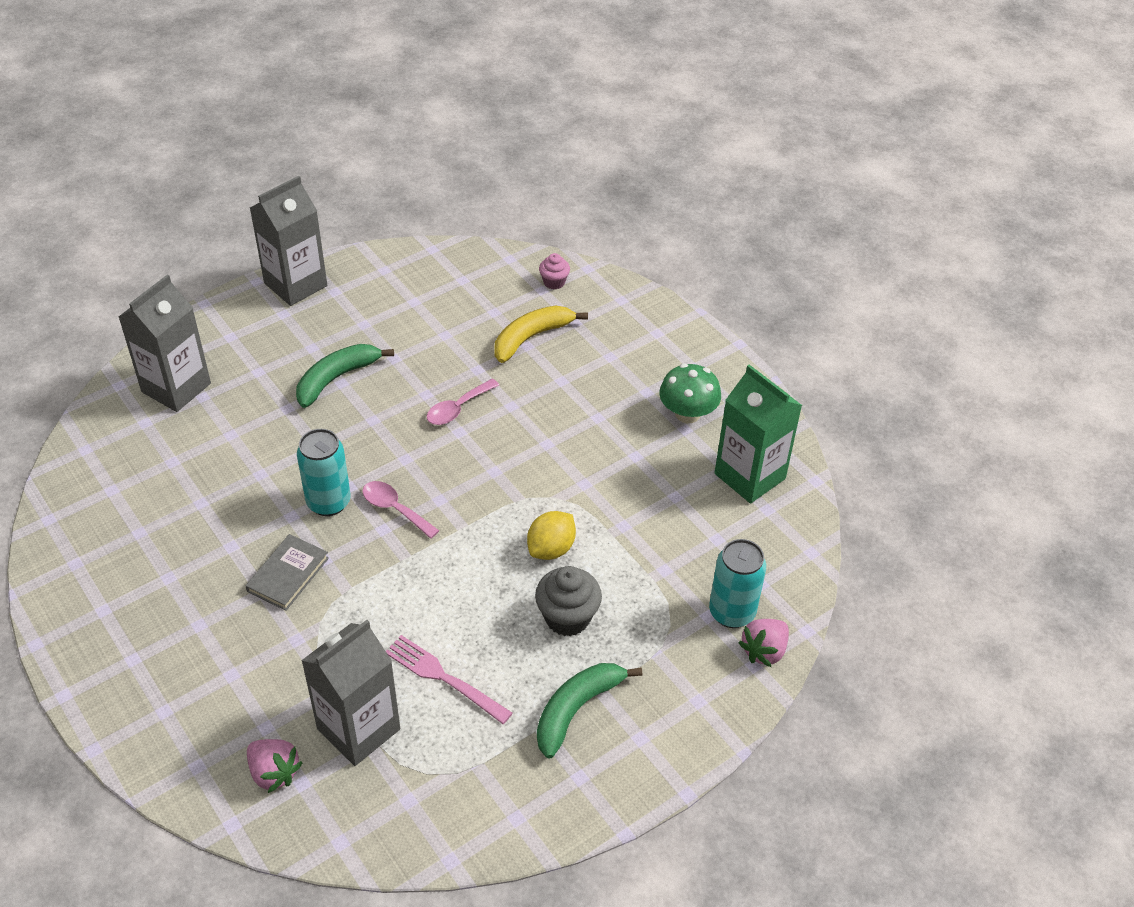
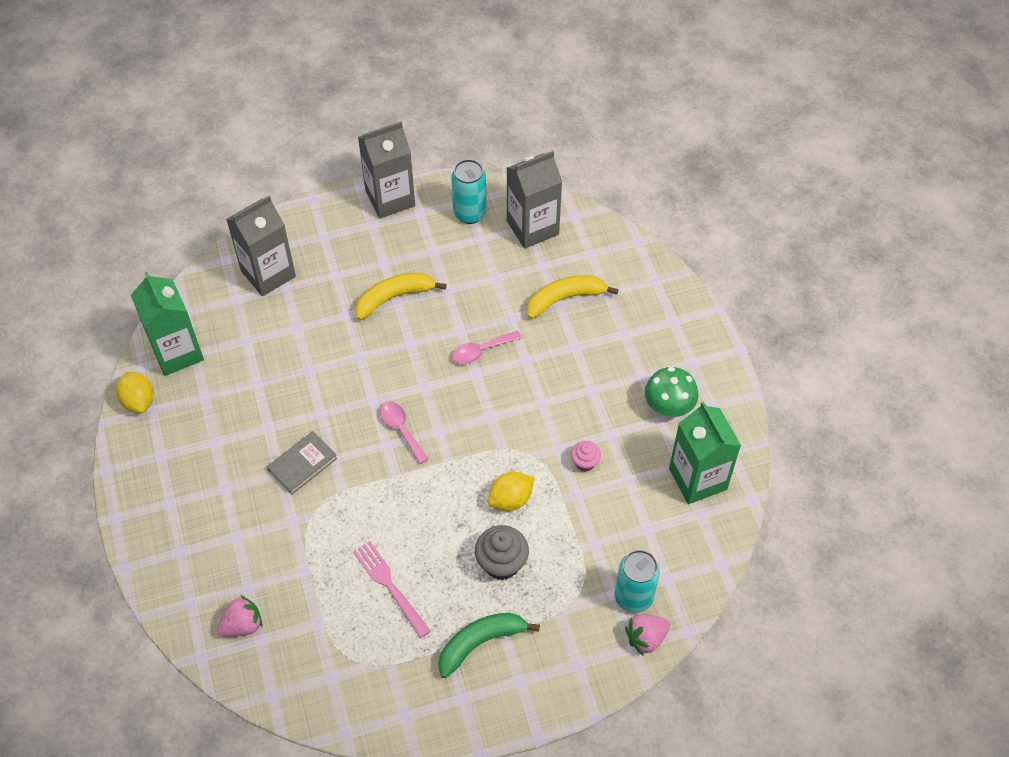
camera: 20 degrees right, 10 degrees up
pink strawberry [247,739,302,793] -> pink strawberry turned 90 degrees counterclockwise [217,595,262,637]
green banana [296,344,394,408] -> yellow banana [355,273,447,320]
turquoise can [297,429,351,516] -> turquoise can moved to [451,159,487,224]
grey carton [301,620,400,766] -> grey carton moved to [507,151,562,249]
pink cupcake [539,253,570,289] -> pink cupcake moved to [571,441,601,472]
none -> yellow lemon [116,371,154,413]
none -> green carton [131,272,204,376]

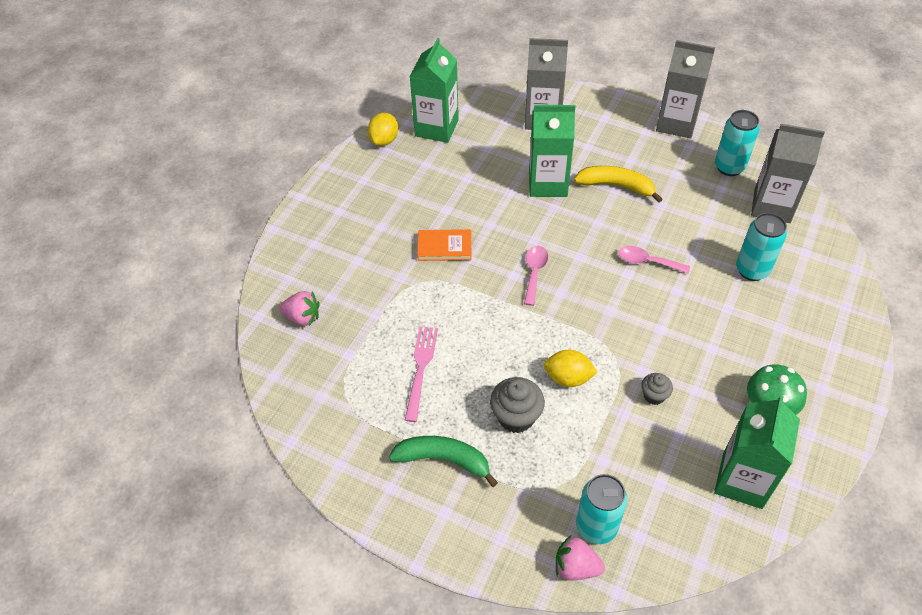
camera: 45 degrees right, 5 degrees down
grey book [267,431,337,495] -> orange book [417,229,472,261]
yellow banana [527,275,619,319] -> turquoise can [736,213,787,281]
pink cupcake [571,441,601,472] -> grey cupcake [641,373,673,405]
none -> green carton [529,105,575,197]

